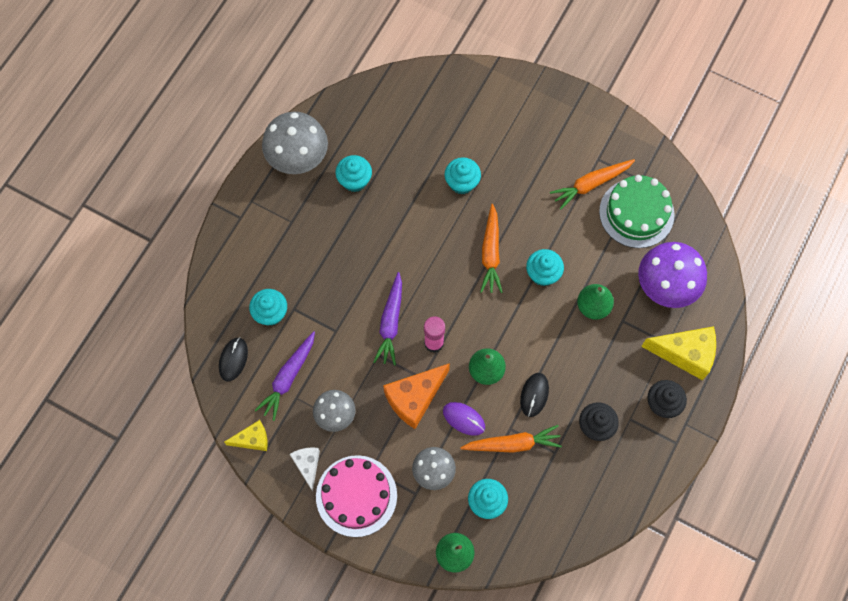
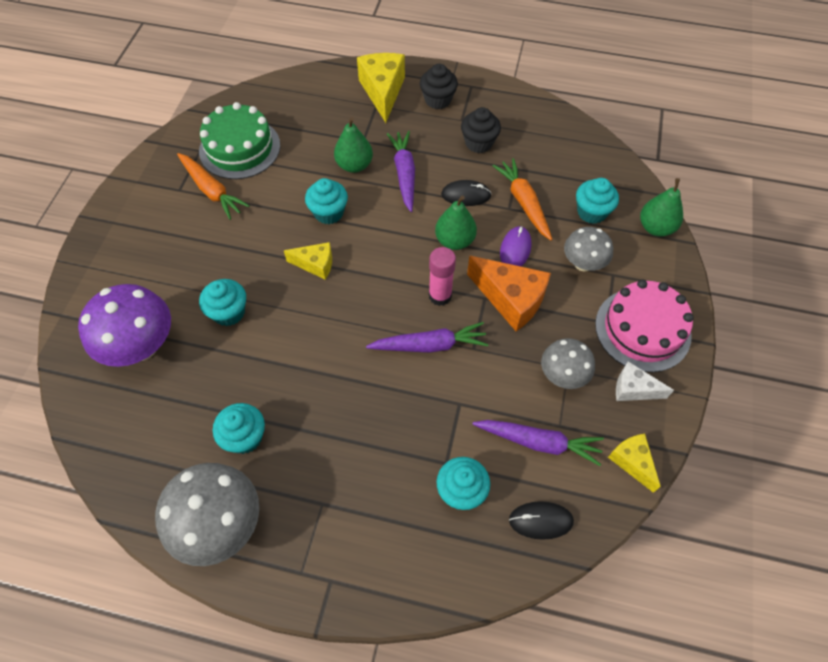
camera: 105 degrees left, 10 degrees down
white cheese [290,447,320,492] -> white cheese turned 45 degrees clockwise [616,361,674,401]
orange carrot [480,204,503,293] -> yellow cheese [284,242,332,280]
purple mushroom [638,242,707,308] -> purple mushroom moved to [78,284,171,367]
none -> purple carrot [387,131,415,212]

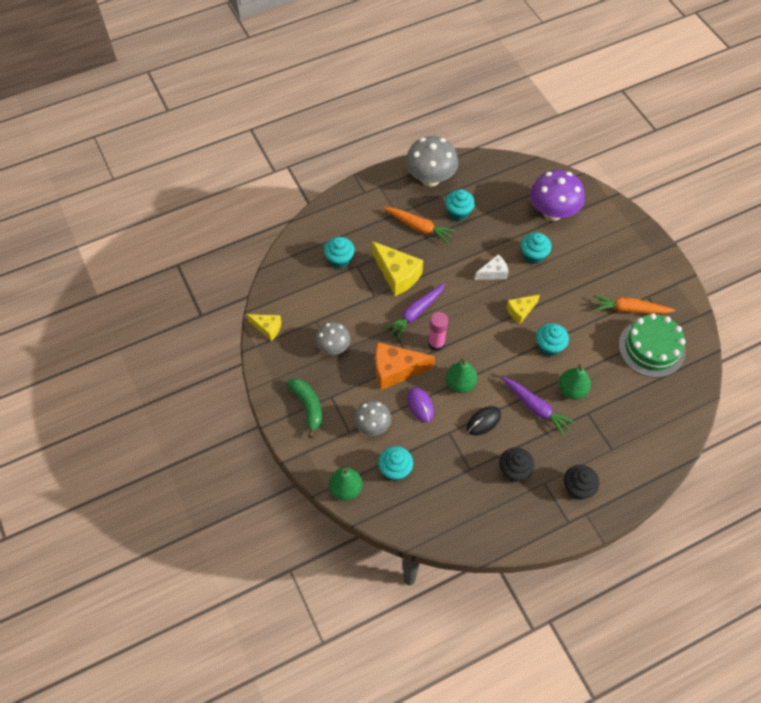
camera: 140 degrees right, 0 degrees up
yellow cheese [357,53,405,123] -> yellow cheese moved to [372,241,423,296]
purple carrot [472,420,604,466] -> none
orange carrot [493,158,552,240] -> orange carrot moved to [383,207,456,243]
black mouse [509,501,574,540] -> none
pink cake [595,280,694,372] -> green banana [287,378,322,438]
white cheese [616,361,674,401] -> white cheese moved to [475,254,509,280]

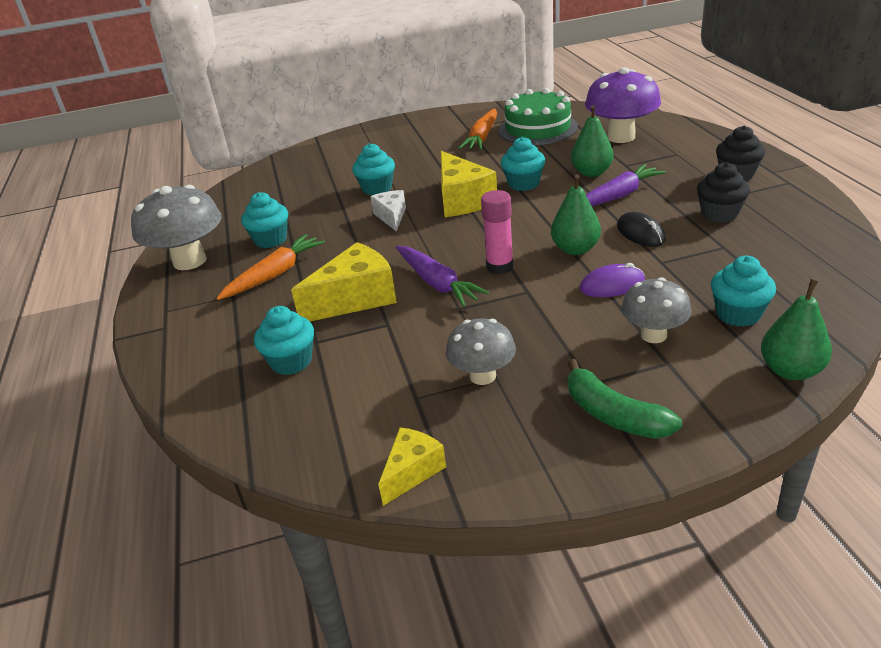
camera: 75 degrees left, 25 degrees down
green banana [287,378,322,438] -> green banana turned 120 degrees counterclockwise [568,359,682,439]
orange cheese [375,342,435,390] -> none
yellow cheese [506,295,540,324] -> yellow cheese [441,151,497,217], size x1.71
purple mushroom [530,170,585,221] -> purple mushroom moved to [585,67,661,143]

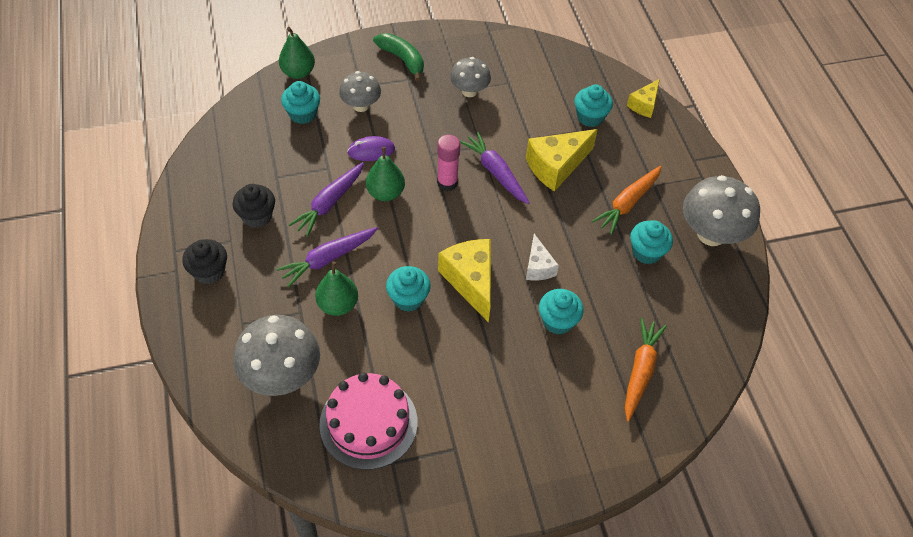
camera: 175 degrees right, 20 degrees up
yellow cheese [378,427,446,506] -> yellow cheese moved to [627,79,660,118]
orange carrot [459,108,497,150] -> orange carrot moved to [625,318,667,422]
green cake [499,88,578,145] -> pink cake [319,372,418,470]
purple mushroom [585,67,661,143] -> grey mushroom [233,315,320,396]
black mouse [617,212,666,247] -> purple carrot [288,162,364,237]

